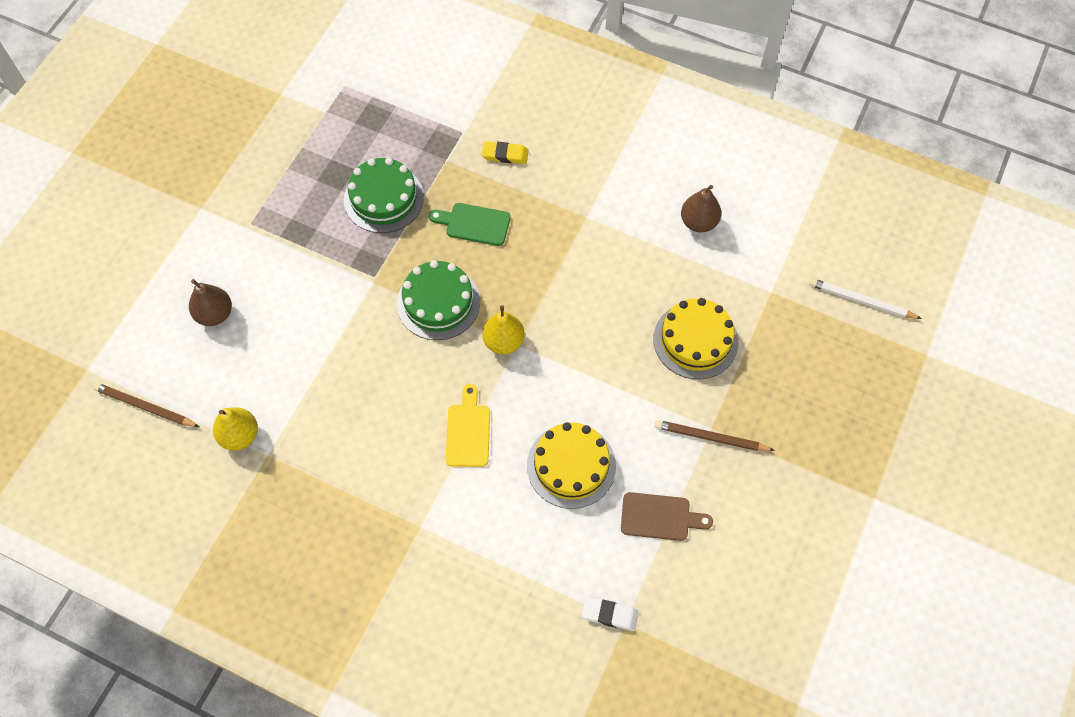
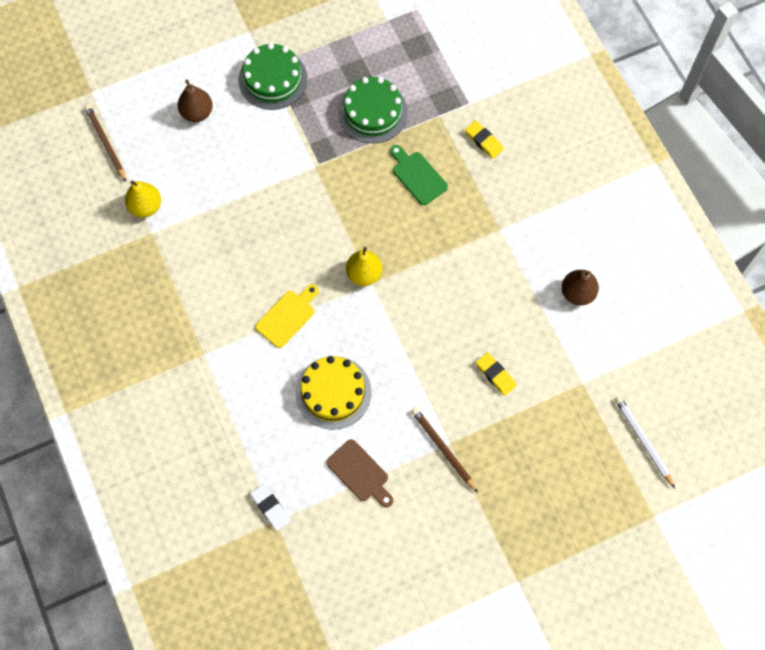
camera: 40 degrees right, 5 degrees up
green cake [397,260,480,340] -> green cake moved to [238,43,307,110]
yellow cake [653,298,738,379] -> yellow eraser [476,352,516,396]

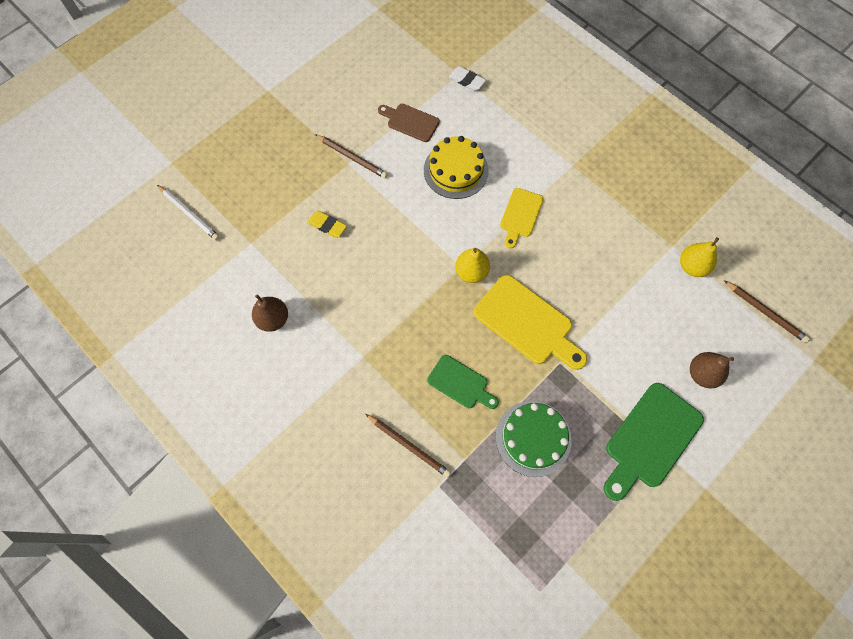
camera: 160 degrees right, 0 degrees up
green cake [238,43,307,110] -> green cutting board [604,383,704,501]
yellow eraser [465,121,503,159] -> brown pencil [365,414,451,478]
none -> yellow cutting board [474,275,587,370]

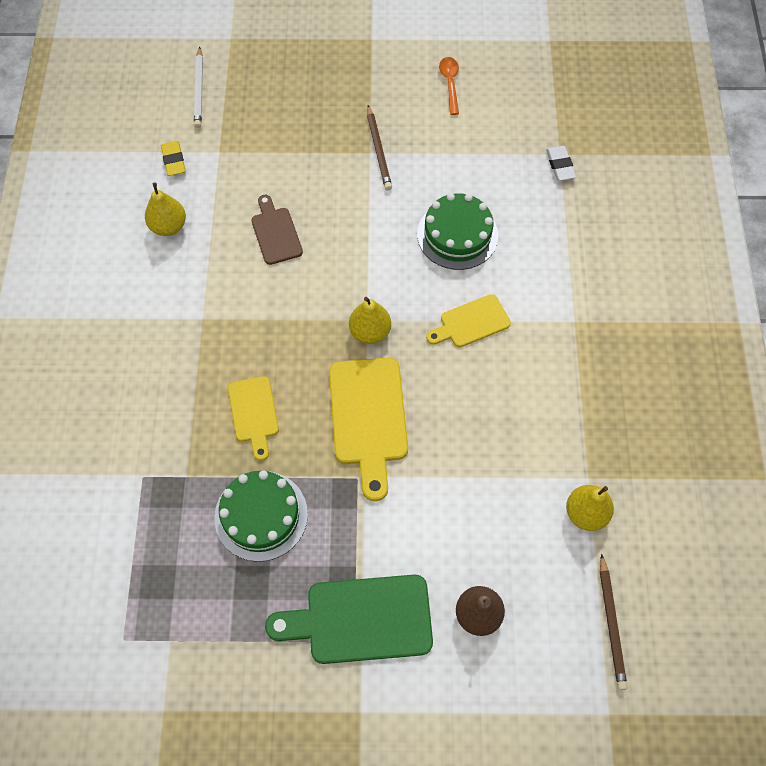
camera: 45 degrees right, 5 degrees down
brown pear [252,294,288,332] -> yellow pear [145,183,186,236]
yellow eraser [307,211,347,238] -> yellow eraser moved to [161,141,186,176]
brown pencil [365,414,451,478] -> none
brown cutting board [378,104,440,142] -> brown cutting board moved to [251,195,303,265]
yellow cake [424,136,489,199] -> green cake [417,193,498,270]
green cutting board [427,355,499,409] -> yellow cutting board [228,376,279,461]
none -> orange spoon [439,57,459,115]

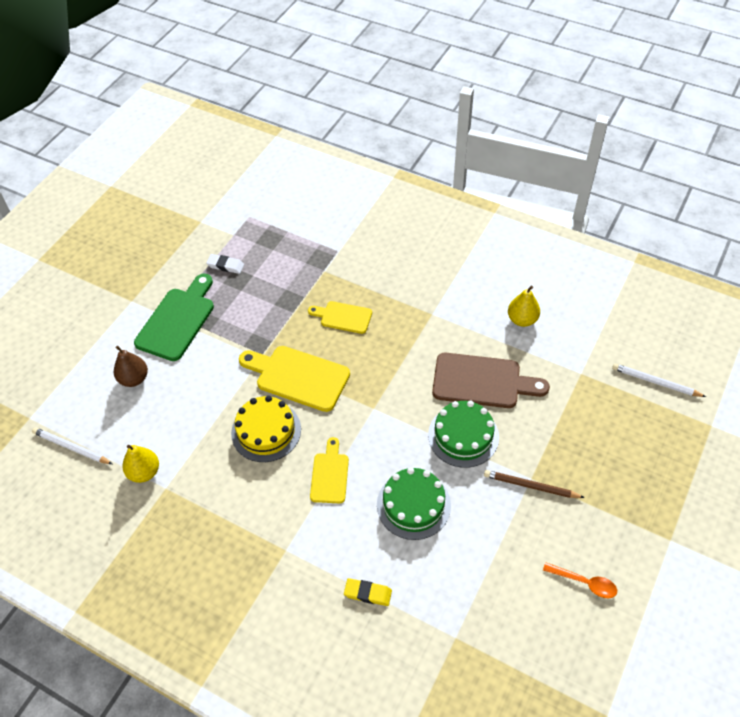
camera: 120 degrees right, 10 degrees down
yellow eraser [161,141,186,176] -> yellow eraser moved to [344,578,392,606]
green cake [214,471,308,562] -> green cake moved to [428,401,499,468]
brown cutting board [251,195,303,265] -> brown cutting board [432,353,550,408], size x1.69
yellow pear [349,297,391,344] -> none
white eraser [546,146,576,181] -> white eraser moved to [206,254,244,274]
brown pencil [600,554,627,690] -> white pencil [32,427,112,464]
none -> yellow cake [231,396,301,462]

